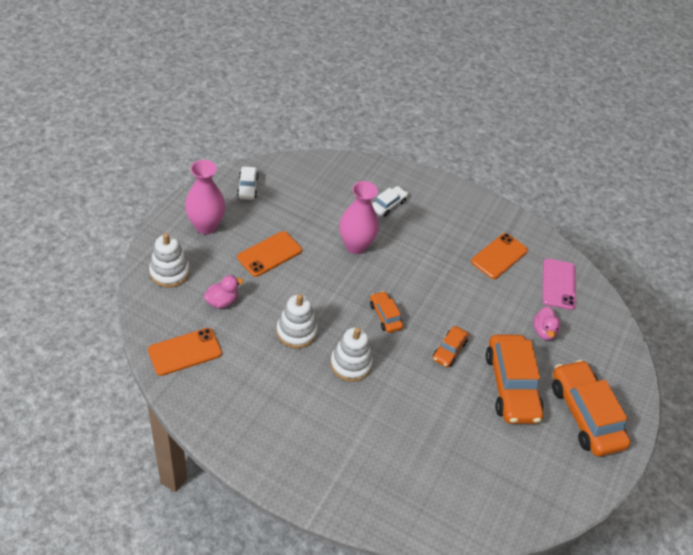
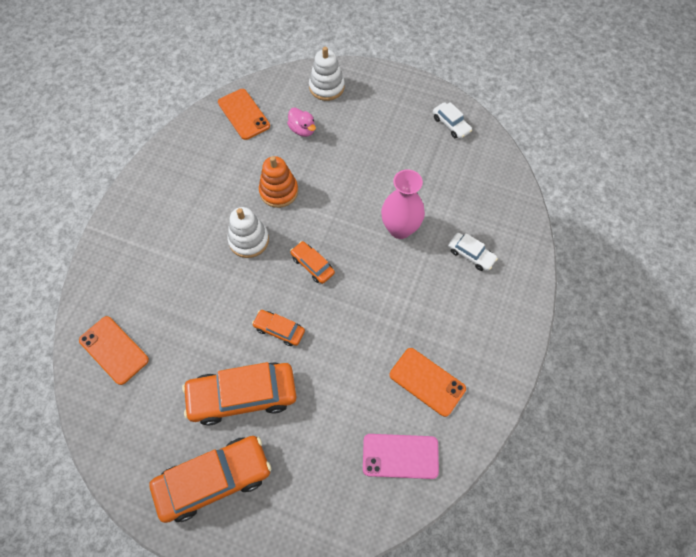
camera: 90 degrees right, 15 degrees up
pink vase [185,160,225,234] -> none
white car [237,167,258,200] -> white car turned 120 degrees counterclockwise [433,102,472,139]
orange phone [237,231,302,277] -> orange phone moved to [79,316,149,385]
white stacking toy [276,294,318,348] -> orange stacking toy [259,156,298,208]
orange car [370,291,403,333] -> orange car turned 105 degrees counterclockwise [290,241,335,284]
pink duck [533,306,560,340] -> none

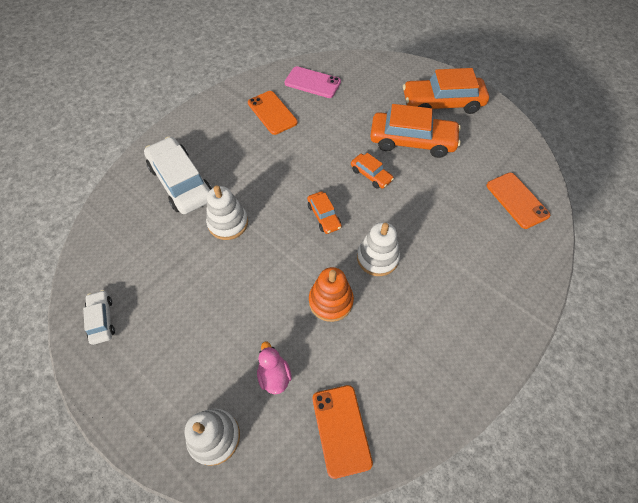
camera: 160 degrees left, 5 degrees down
pink vase [381,169,425,239] -> white stacking toy [206,185,248,240]
white car [448,233,498,271] -> white car [144,137,212,214], size x2.01

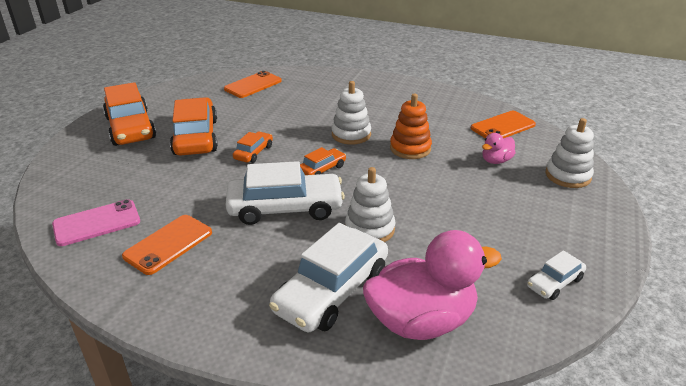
camera: 110 degrees left, 25 degrees down
pink phone [285,66,341,98] -> pink phone turned 60 degrees clockwise [52,199,140,246]
none -> white car [226,161,345,225]
none -> pink duck [363,230,502,340]

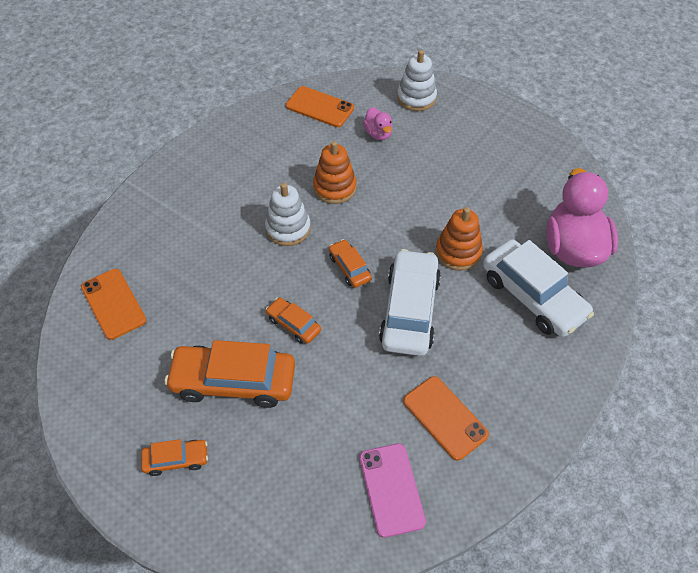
camera: 75 degrees left, 20 degrees up
orange car [103,82,156,146] -> orange car [141,439,208,476], size x0.50
white stacking toy [345,167,396,242] -> orange stacking toy [436,207,483,271]
orange phone [471,111,536,138] -> orange phone turned 45 degrees counterclockwise [286,86,354,127]
white car [527,250,586,300] -> none

